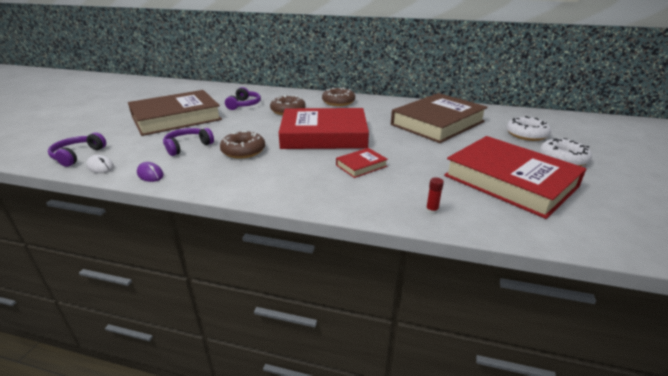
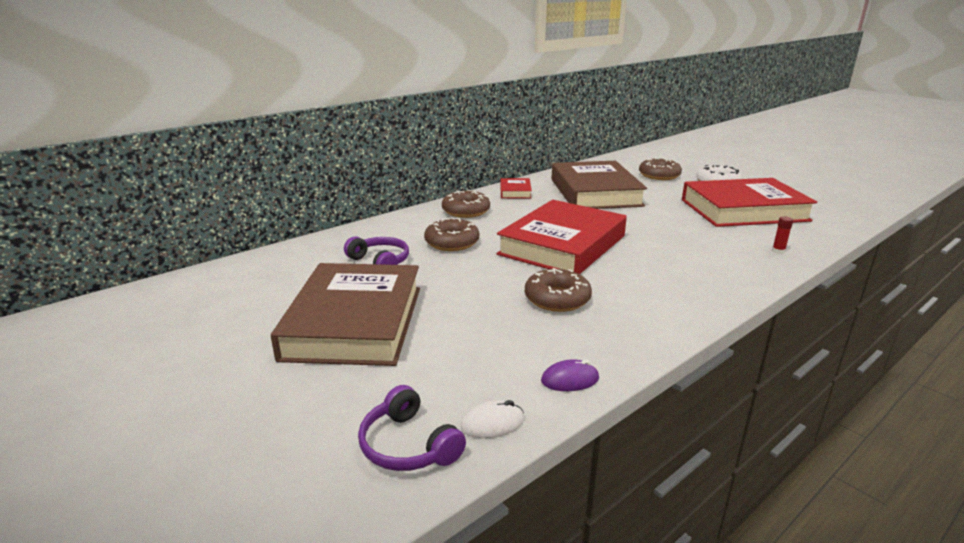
camera: 55 degrees left, 5 degrees down
purple headphones [163,128,214,156] -> none
red book [336,148,388,178] -> red book moved to [500,178,532,199]
white donut [506,116,551,141] -> brown donut [639,158,682,180]

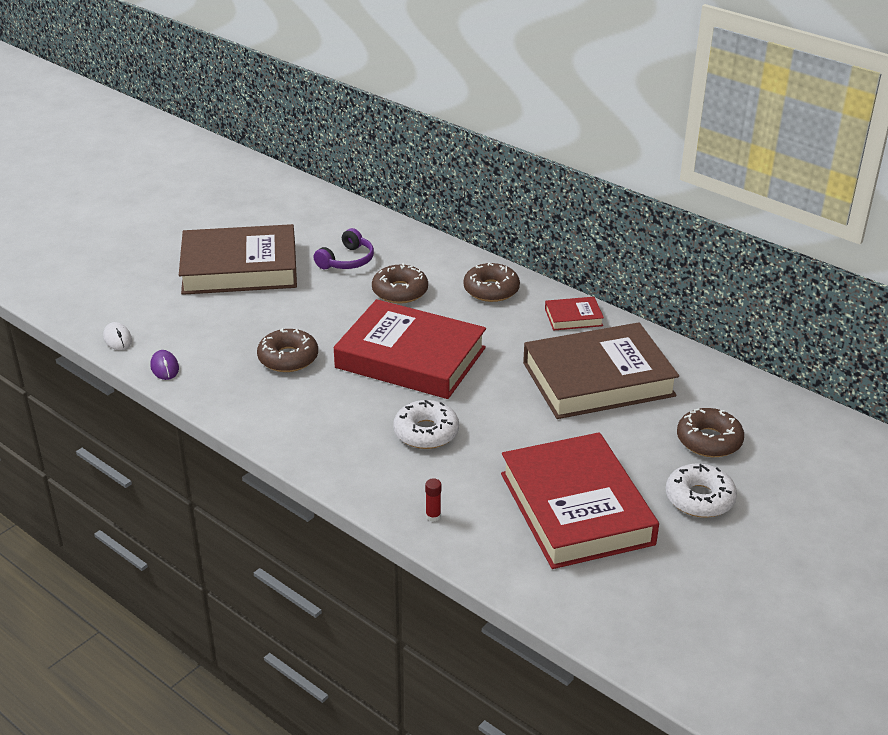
camera: 80 degrees right, 10 degrees up
purple headphones [358,385,466,471] -> none
none -> white donut [393,400,459,449]

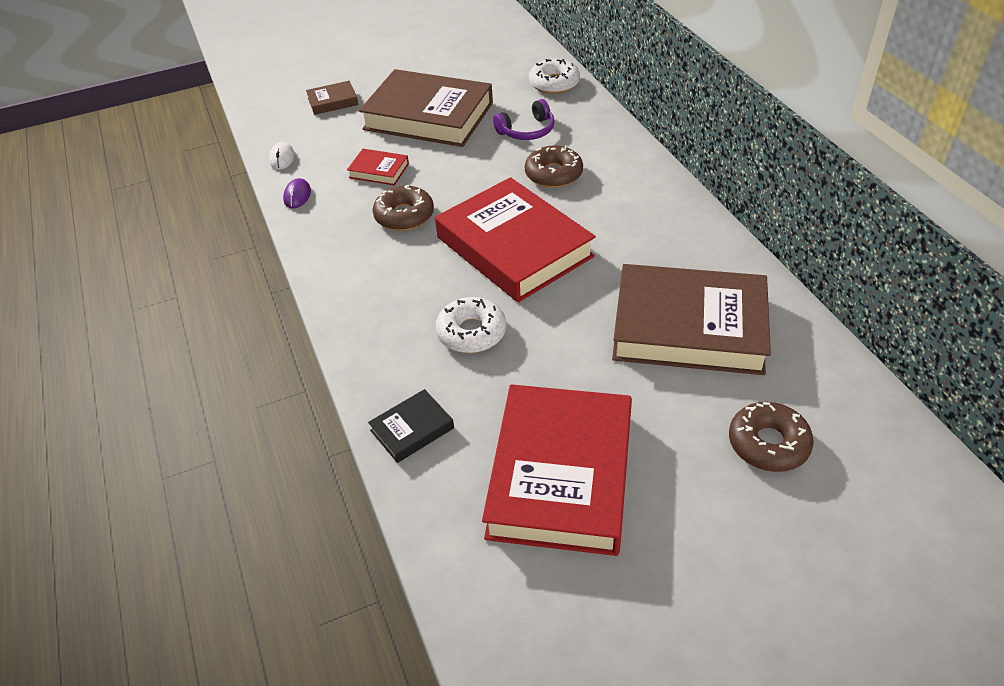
camera: 30 degrees right, 10 degrees up
red glue stick [425,478,441,522] -> black book [368,389,454,463]
brown donut [463,263,520,302] -> none
red book [545,297,604,331] -> red book moved to [347,149,409,185]
white donut [666,464,737,518] -> white donut moved to [529,59,580,94]
none -> brown book [306,81,358,115]

